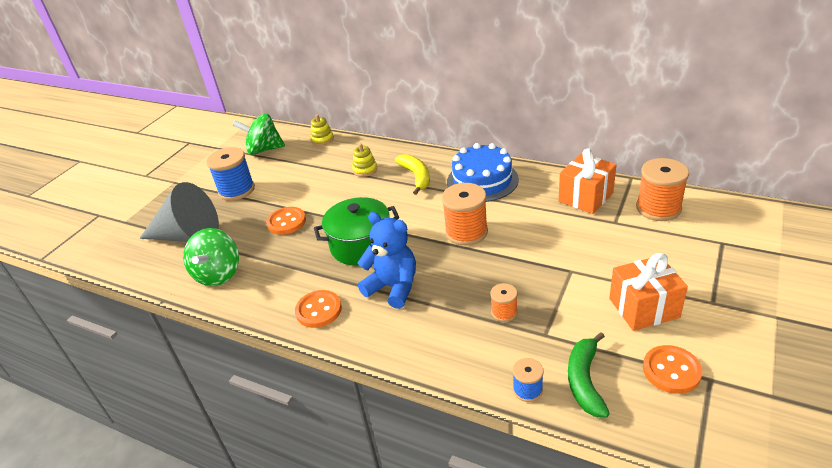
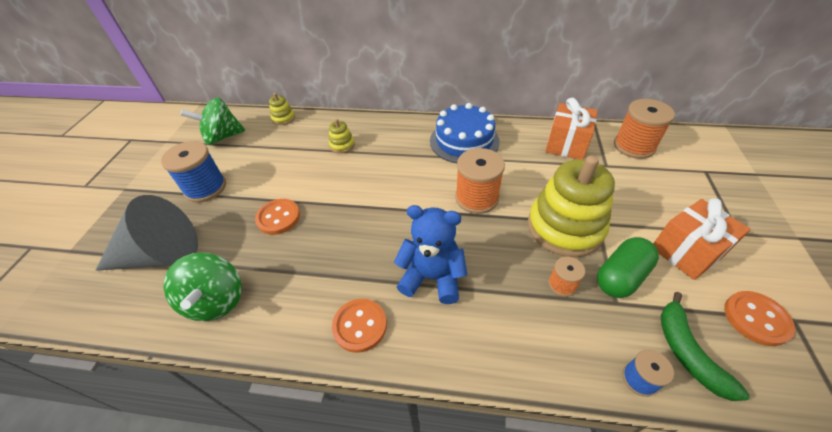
camera: 20 degrees left, 10 degrees up
green pot [314,197,399,265] -> none
yellow banana [395,154,430,195] -> none
none -> yellow stacking toy [528,155,615,257]
none -> green capsule [597,237,659,298]

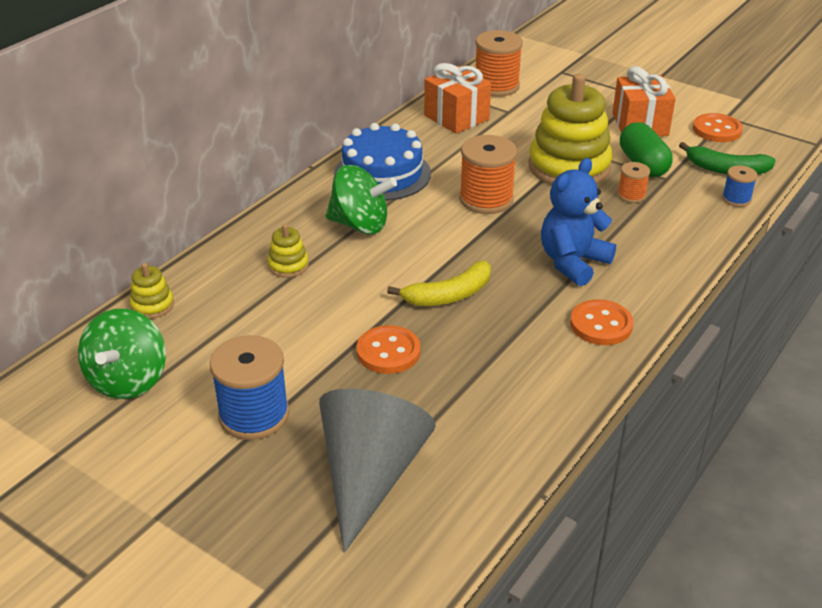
camera: 65 degrees left, 10 degrees down
green spinning top [164,253,242,321] -> green spinning top moved to [326,165,397,234]
none -> yellow banana [387,261,491,306]

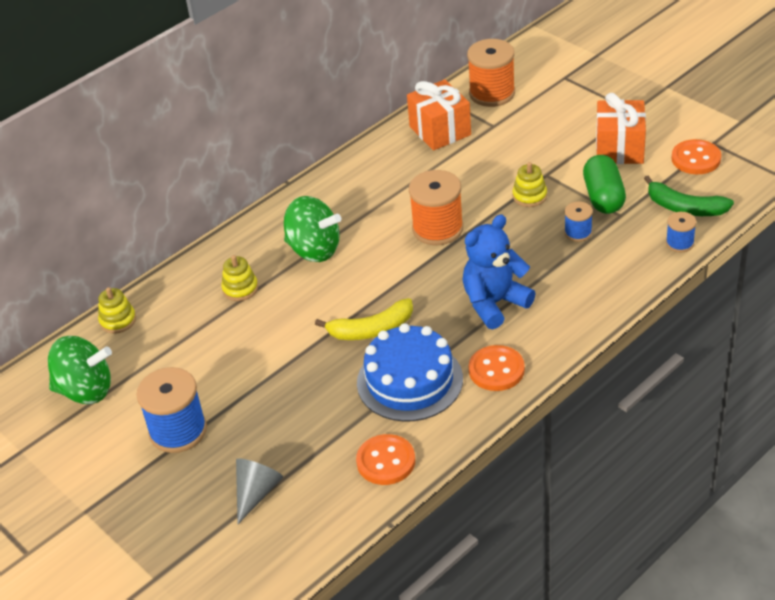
camera: 15 degrees right, 5 degrees up
green spinning top [78,309,166,399] -> green spinning top turned 105 degrees counterclockwise [48,336,112,404]
grey cone [319,388,436,553] -> grey cone [236,458,283,524], size x0.52
blue cake [334,123,431,201] -> blue cake moved to [357,323,463,422]
orange button [356,325,420,374] -> orange button moved to [356,434,415,485]
yellow stacking toy [529,74,613,185] -> yellow stacking toy [512,162,547,207], size x0.43
orange spool [617,162,650,203] -> blue spool [564,202,593,242]

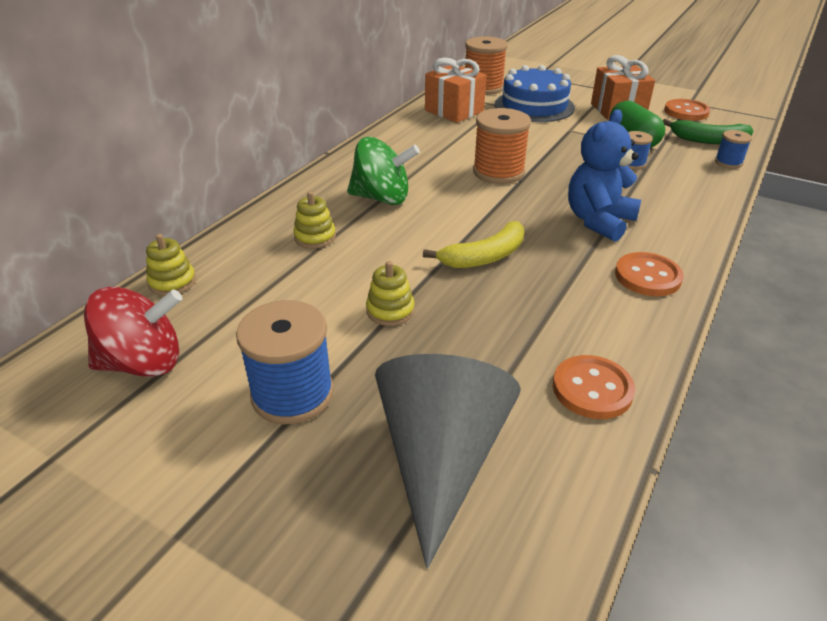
camera: 20 degrees left, 5 degrees down
green spinning top [48,336,112,404] -> red spinning top [84,287,182,377]
grey cone [236,458,283,524] -> grey cone [375,354,521,569], size x1.93
blue cake [357,323,463,422] -> blue cake moved to [494,65,575,122]
yellow stacking toy [512,162,547,207] -> yellow stacking toy moved to [366,261,415,326]

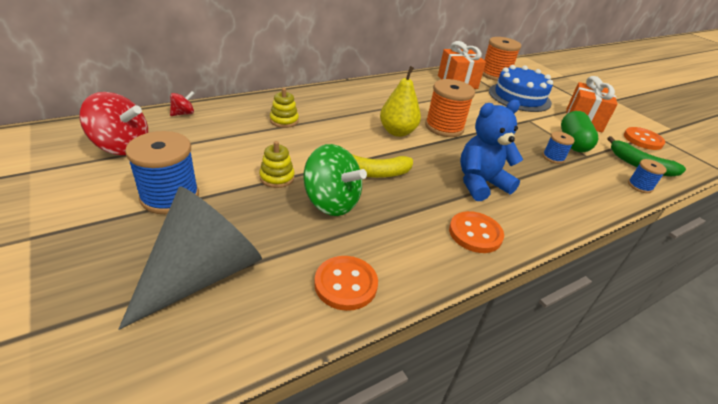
camera: 25 degrees right, 0 degrees up
yellow stacking toy [146,234,196,296] -> red spinning top [170,91,195,116]
green spinning top [347,137,420,205] -> green spinning top moved to [303,144,367,216]
none -> yellow pear [380,66,421,137]

